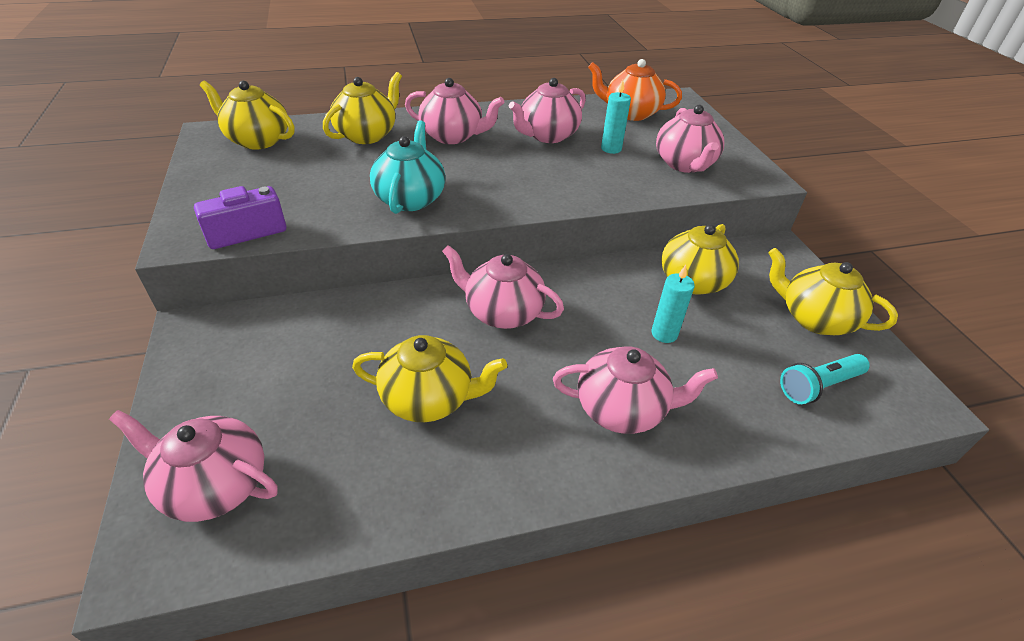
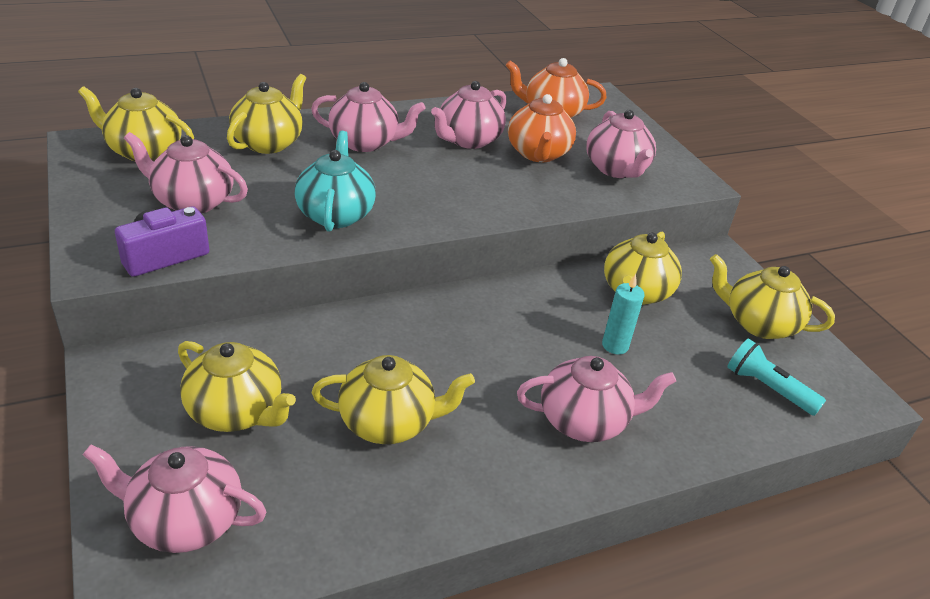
camera: 10 degrees left, 5 degrees down
pink teapot [442,245,564,329] -> pink teapot moved to [124,132,248,214]
turquoise candle [601,80,631,154] -> orange teapot [508,94,576,162]
turquoise flashlight [780,354,870,404] -> turquoise flashlight turned 75 degrees clockwise [727,338,826,416]
none -> yellow teapot [178,341,296,432]

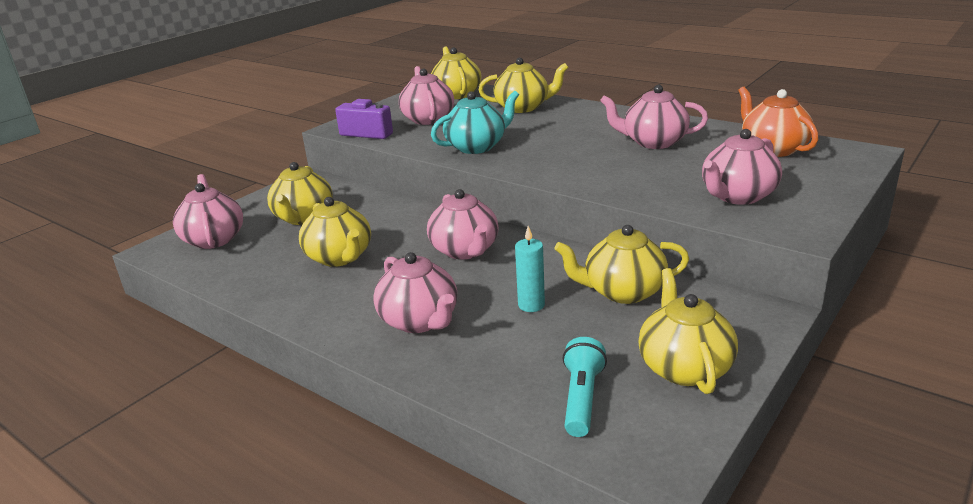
camera: 65 degrees right, 10 degrees down
pink teapot [311,82,426,152] -> pink teapot moved to [427,189,499,260]
orange teapot [508,94,576,162] -> none

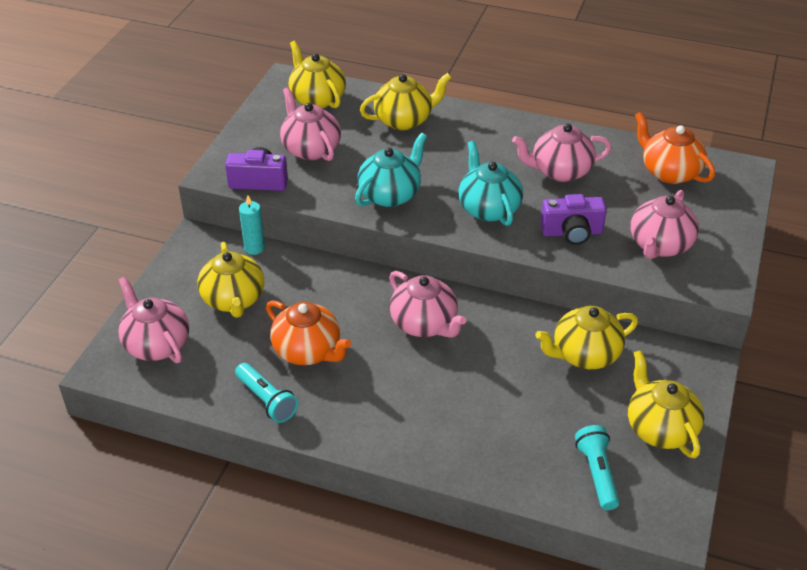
camera: 20 degrees left, 15 degrees up
yellow teapot [299,197,371,267] -> orange teapot [266,300,351,365]
pink teapot [373,252,457,333] -> none
turquoise candle [515,226,545,312] -> turquoise candle moved to [239,195,265,255]
none -> turquoise flashlight [235,363,298,423]
none -> turquoise teapot [458,141,523,226]
none -> purple camera [540,194,607,245]

